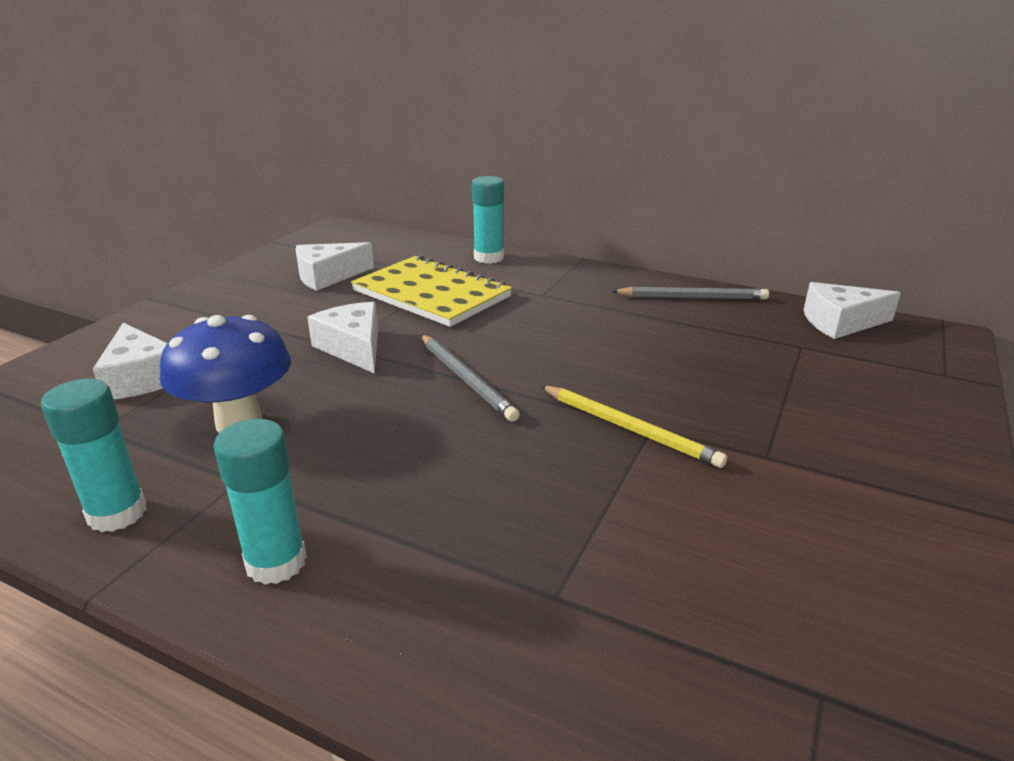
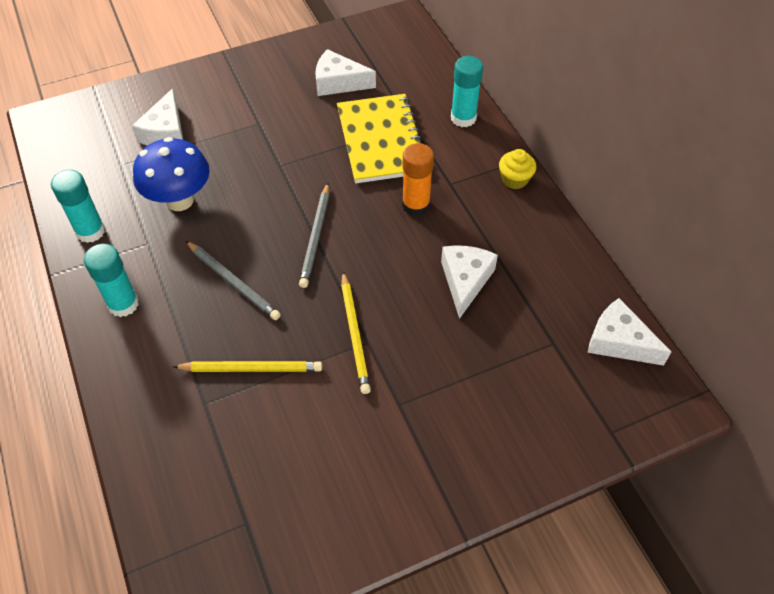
camera: 40 degrees right, 25 degrees up
white cheese [307,302,378,374] -> white cheese moved to [441,246,498,319]
grey pencil [611,287,769,300] -> grey pencil moved to [186,241,281,320]
none -> yellow pencil [173,361,322,372]
none -> orange glue stick [402,143,434,216]
none -> yellow cupcake [499,149,536,189]

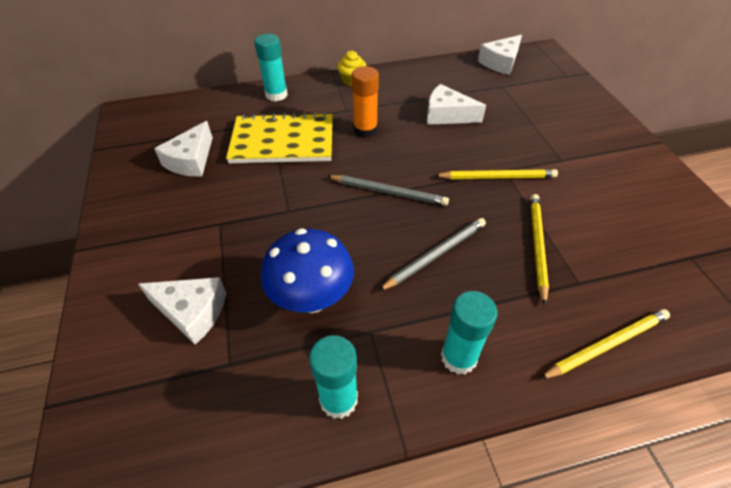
camera: 80 degrees left, 5 degrees down
none -> yellow pencil [540,309,670,379]

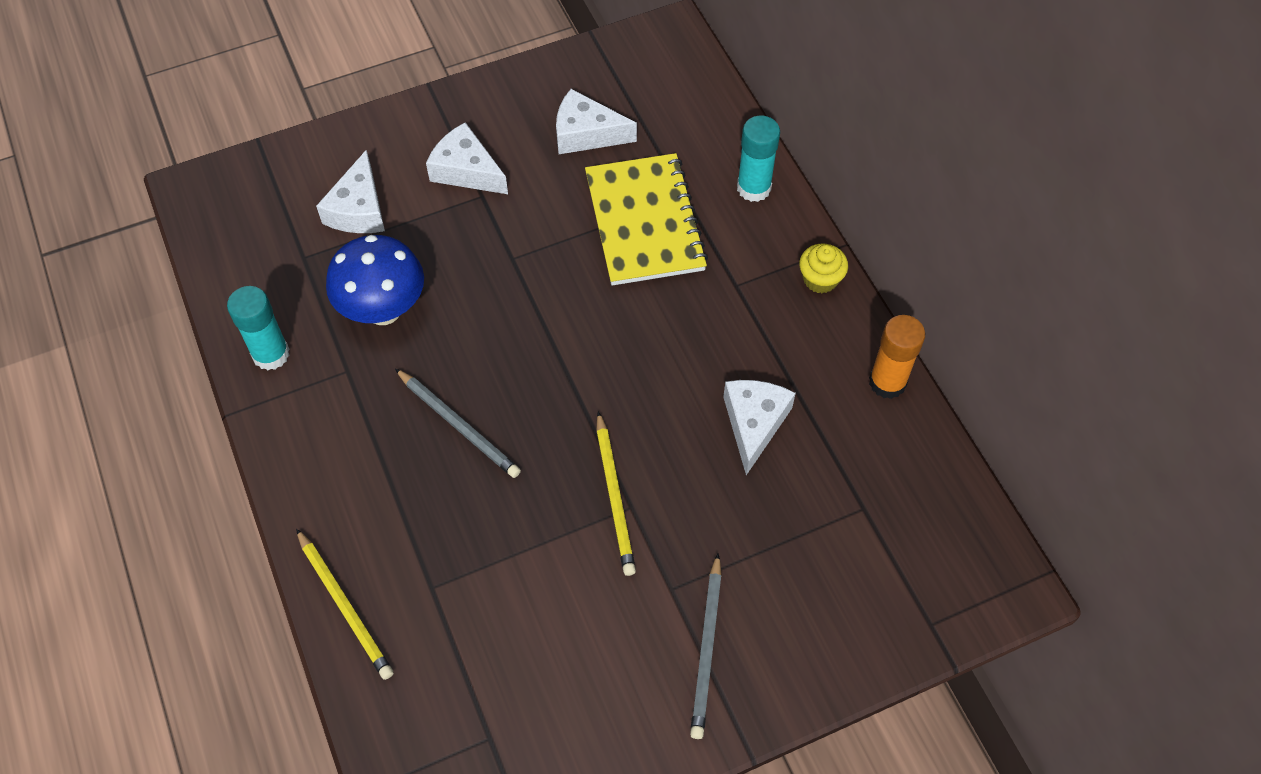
camera: 80 degrees right, 10 degrees up
grey pencil [327,175,449,206] -> grey pencil moved to [690,554,722,739]
orange glue stick [351,66,379,138] -> orange glue stick moved to [869,315,925,399]
turquoise glue stick [441,291,497,374] -> none
white cheese [478,35,522,75] -> white cheese moved to [426,122,508,194]
yellow pencil [530,194,549,305] -> none

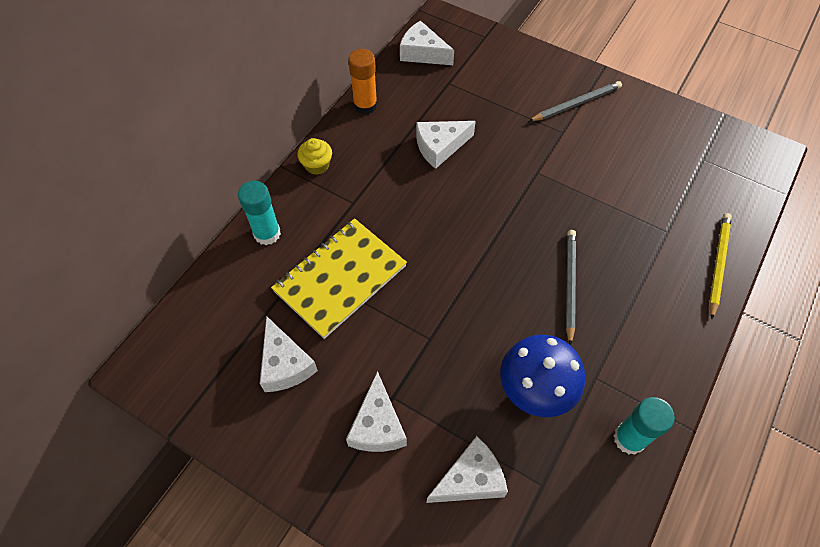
camera: 125 degrees left, 0 degrees up
yellow pencil [596,411,636,576] -> none
none -> white cheese [400,20,454,65]

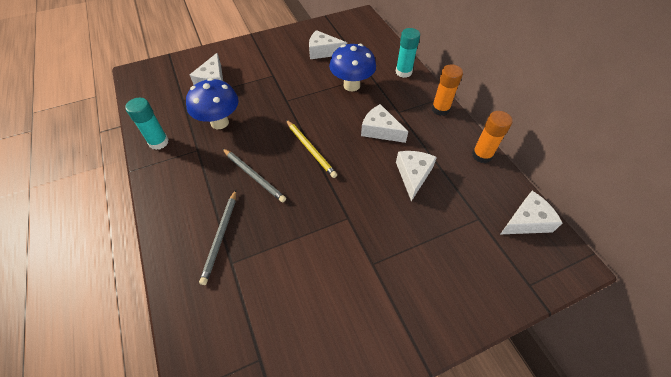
camera: 125 degrees right, 5 degrees down
yellow notebook [271,218,407,339] -> blue mushroom [329,44,376,91]
yellow cupcake [297,138,332,175] -> orange glue stick [432,64,463,116]
white cheese [346,371,407,452] -> white cheese moved to [361,104,408,143]
grey pencil [529,81,622,121] -> grey pencil moved to [199,190,236,285]
yellow pencil [709,213,732,319] -> yellow pencil moved to [286,120,337,178]

